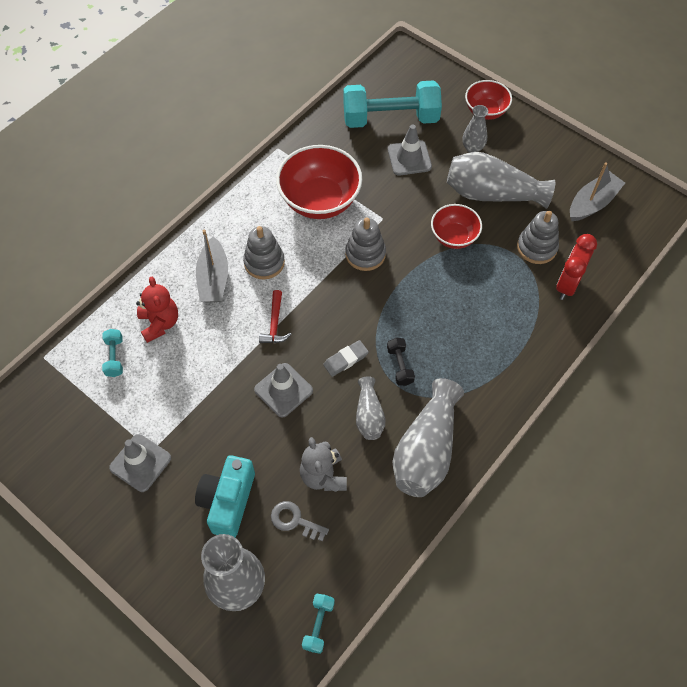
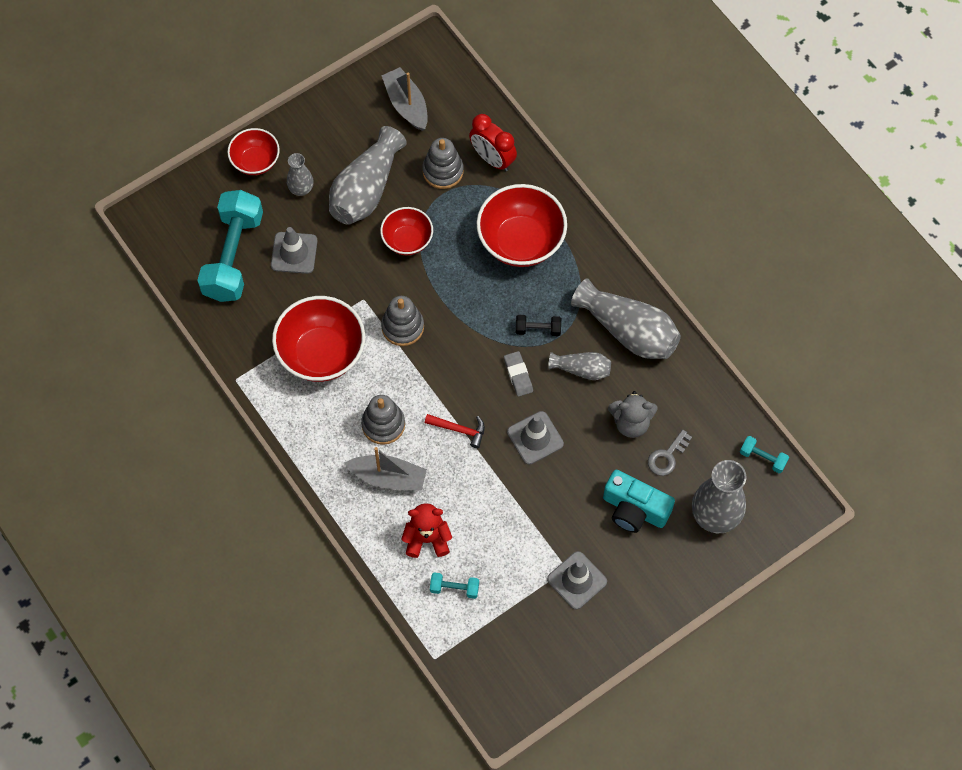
camera: 75 degrees left, 5 degrees up
none -> red bowl [477,184,567,267]

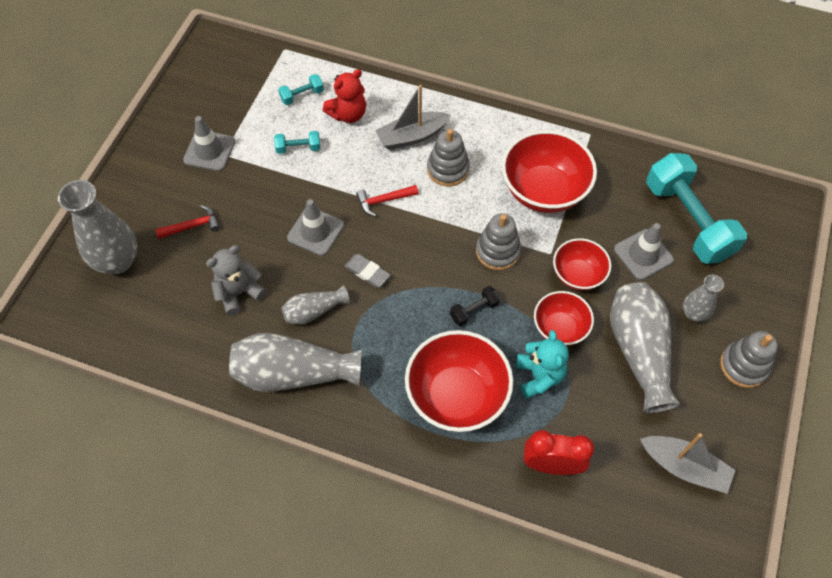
camera: 145 degrees right, 5 degrees down
red bowl [228,128,280,175] -> red bowl moved to [553,238,611,291]
grey stacking toy [422,138,464,189] -> grey stacking toy moved to [720,331,778,388]
black dumbbell [516,315,561,336] -> black dumbbell moved to [450,286,500,326]
turquoise camera [603,470,675,533] -> red hammer [155,205,220,239]
grey key [648,430,692,476] -> none
turquoise dumbbell [740,436,789,473] -> turquoise dumbbell moved to [274,131,320,154]
none -> turquoise teddy bear [516,330,569,399]

